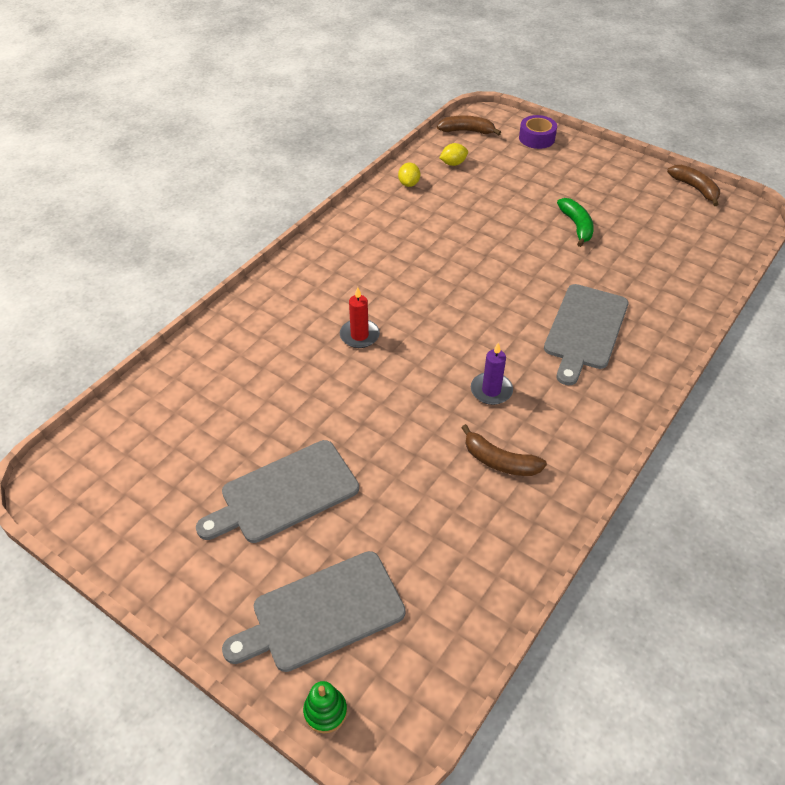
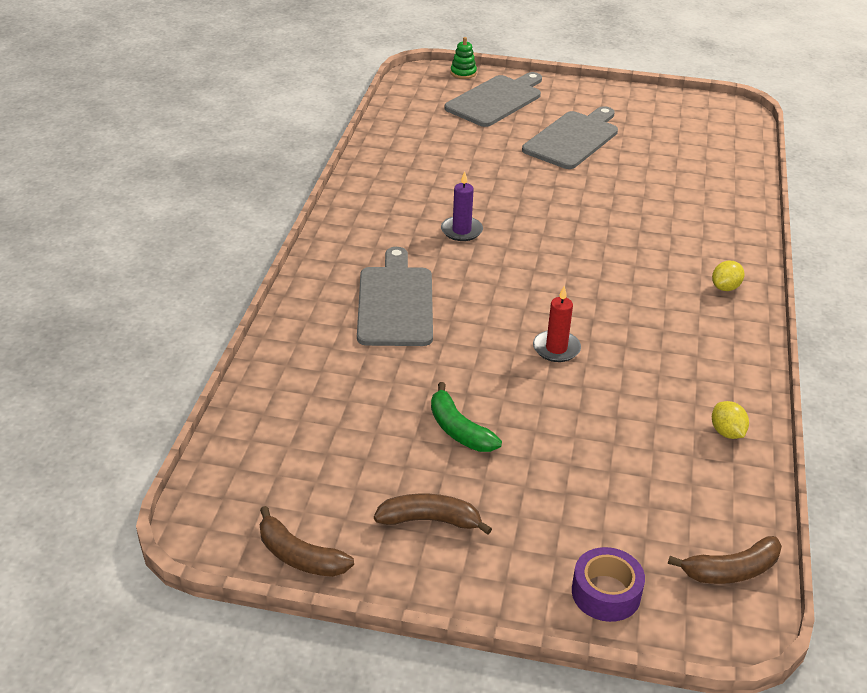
camera: 155 degrees right, 10 degrees down
red candle [340,287,380,348] -> red candle moved to [533,286,581,362]
yellow lemon [439,143,468,166] -> yellow lemon moved to [712,261,745,291]
brown banana [461,424,547,476] -> brown banana moved to [374,494,492,535]

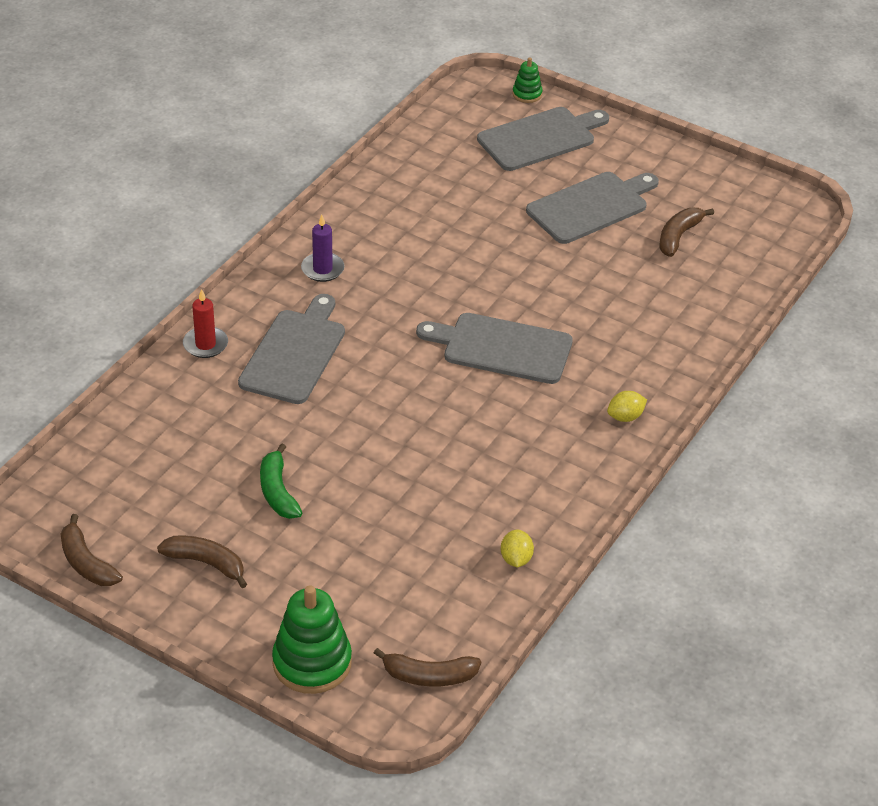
camera: 20 degrees right, 5 degrees up
purple candle [441,171,483,241] -> purple candle moved to [301,215,345,282]
red candle [533,286,581,362] -> red candle moved to [183,289,228,358]
purple tape [572,547,645,622] -> green stacking toy [272,585,352,694]
none -> grey cutting board [416,313,573,384]
none -> brown banana [659,208,714,257]

